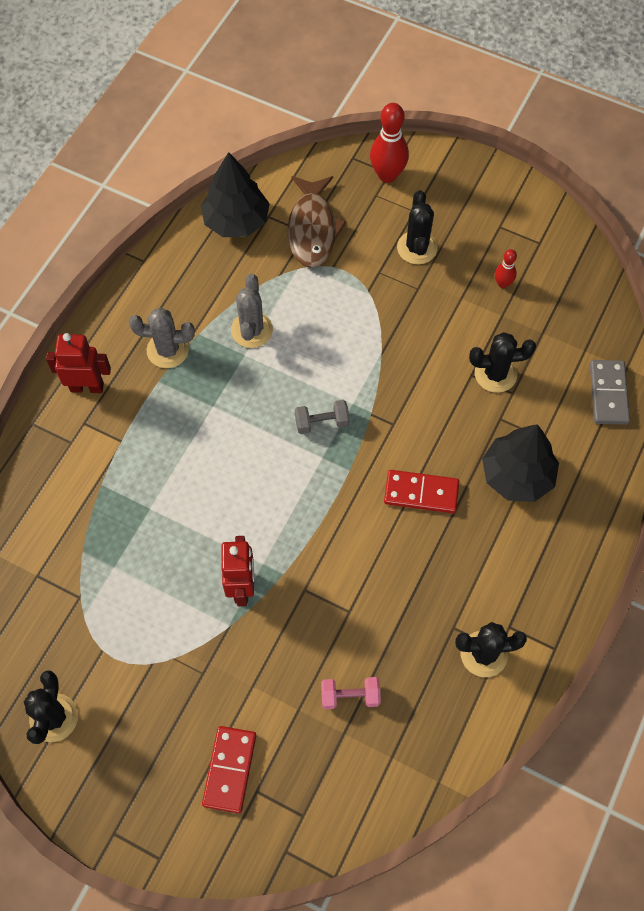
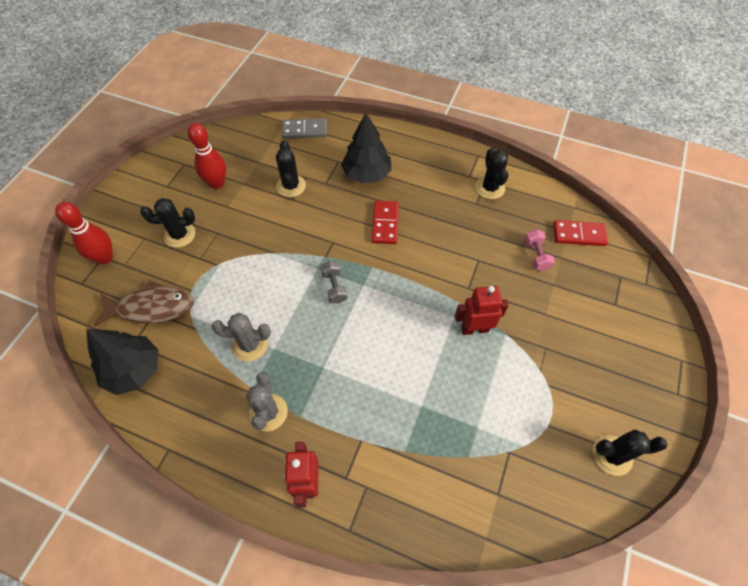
camera: 95 degrees left, 5 degrees down
red domino [202,726,256,813] -> red domino moved to [553,220,608,246]
red bowling pin [495,249,517,288] -> red bowling pin [187,123,226,189], size x1.87

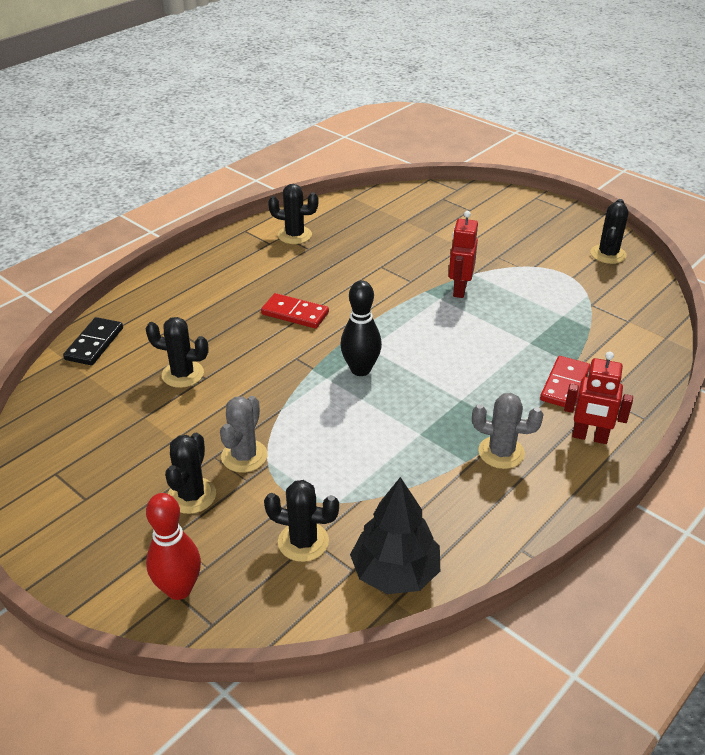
camera: 70 degrees left, 20 degrees down
brown fish [94,280,194,326] -> black cactus [264,480,339,562]
red bowling pin [187,123,226,189] -> none
grey cactus [211,313,271,361] -> grey cactus moved to [220,396,268,473]
grey domino [282,118,327,139] -> black domino [63,317,123,365]
grey dumbbell [321,261,348,303] -> black bowling pin [340,280,382,376]
black tree [341,113,391,184] -> none
pink dumbbell [525,230,555,271] -> none
red domino [553,220,608,246] -> red domino moved to [540,356,590,407]

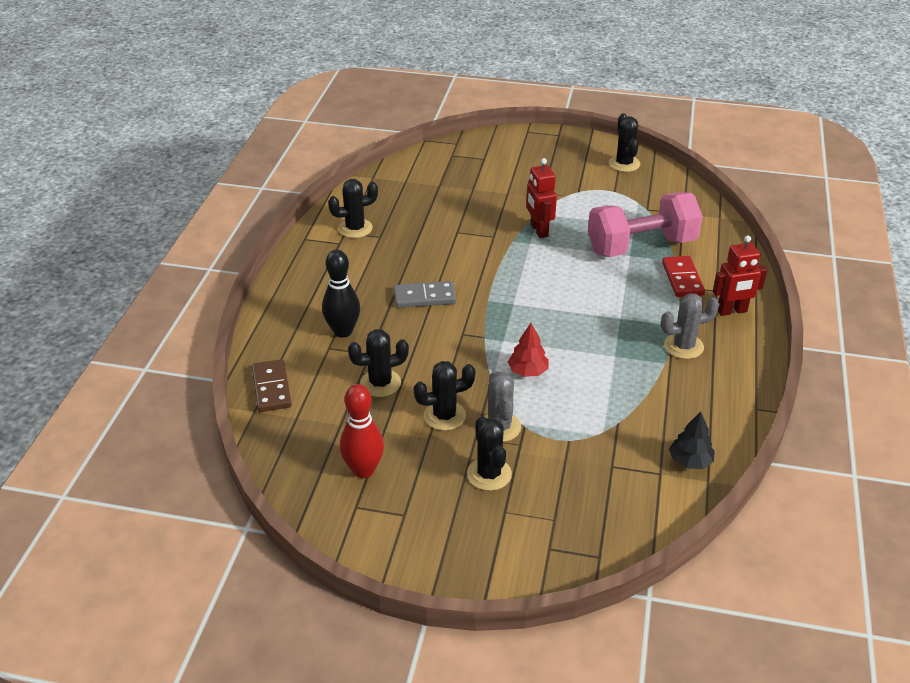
camera: 30 degrees left, 0 degrees up
black domino [63,317,123,365] -> brown domino [252,359,292,412]
red bowling pin [146,493,201,600] -> red bowling pin moved to [340,384,384,478]
red domino [261,293,329,329] -> grey domino [394,281,456,308]
black cactus [264,480,339,562] -> black cactus moved to [414,361,475,431]
black bowling pin [340,280,382,376] -> black bowling pin moved to [322,250,360,338]
black tree [350,477,440,594] -> black tree [669,412,715,469], size x0.60
none -> red tree [508,323,549,377]
none -> pink dumbbell [588,192,703,257]

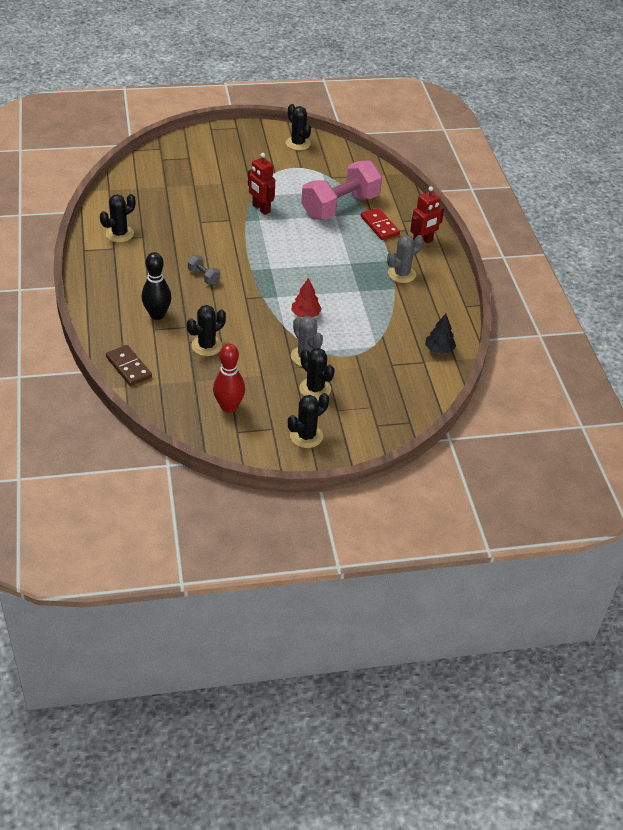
camera: 25 degrees left, 5 degrees up
grey domino [394,281,456,308] -> grey dumbbell [188,255,220,285]
black cactus [414,361,475,431] -> black cactus moved to [288,393,329,448]

